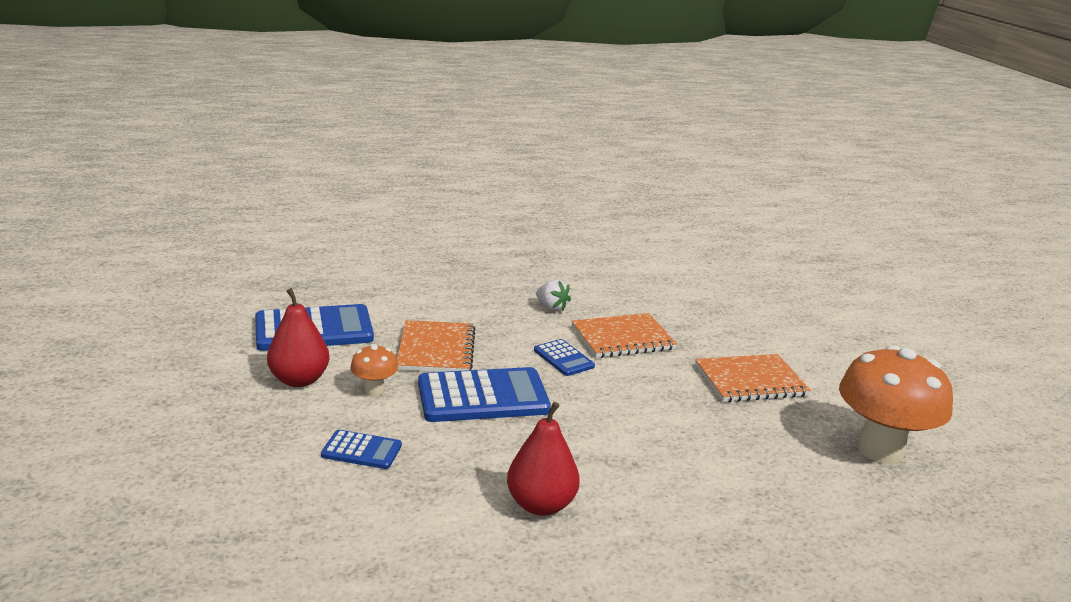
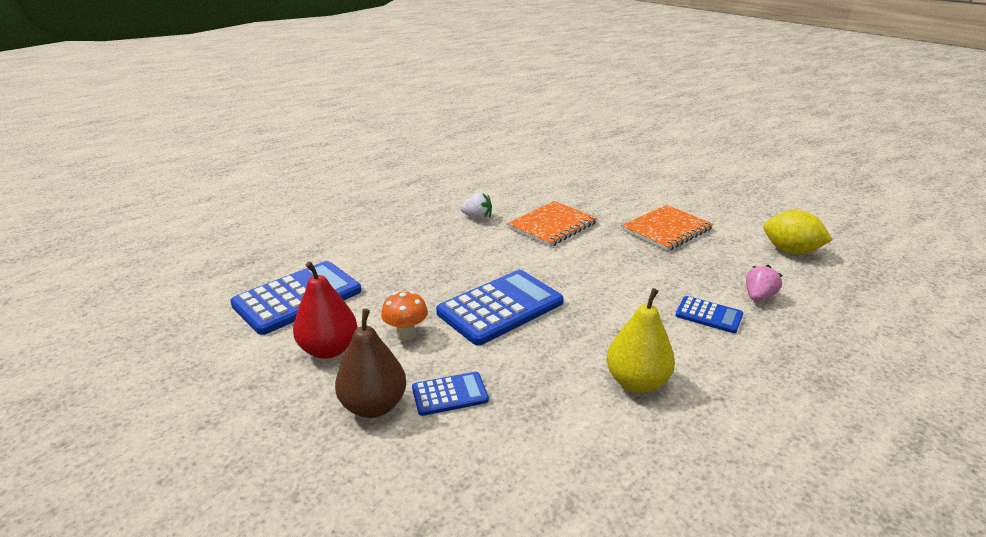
camera: 25 degrees left, 5 degrees up
orange notebook [397,320,475,372] -> none
red pear [507,402,580,516] -> yellow pear [607,288,675,393]
blue calculator [534,339,595,376] -> blue calculator moved to [675,296,743,333]
orange mushroom [839,345,953,464] -> yellow lemon [764,210,833,254]
none -> brown pear [335,309,406,418]
none -> pink strawberry [746,265,783,301]

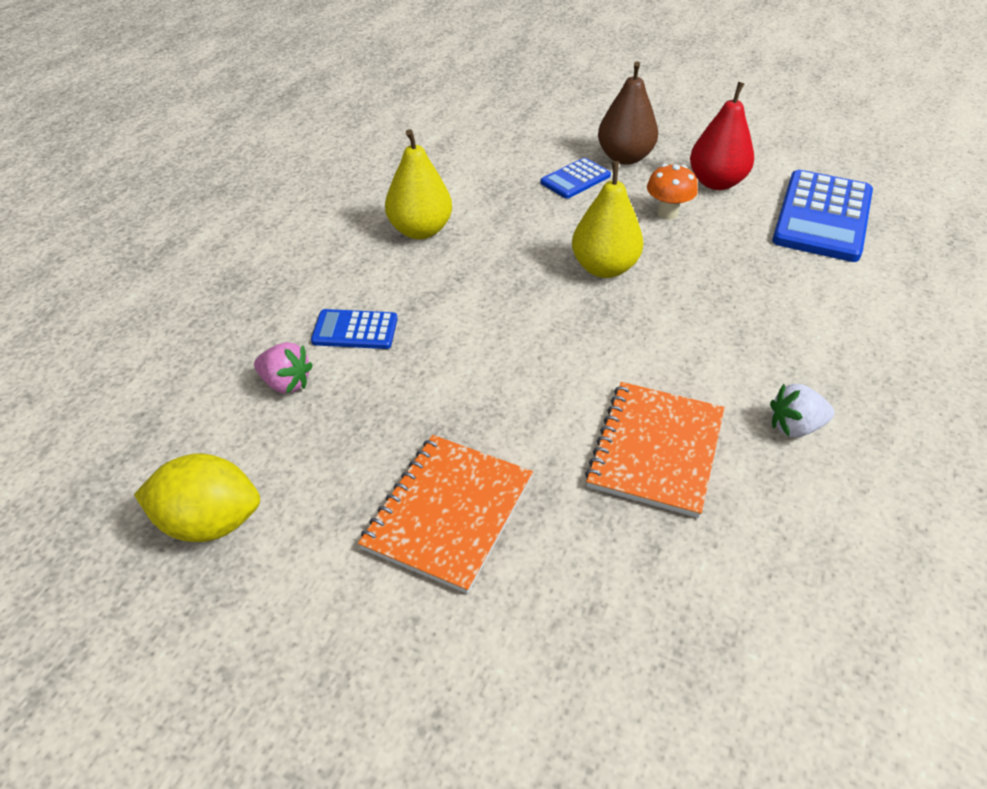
camera: 155 degrees right, 15 degrees up
blue calculator [436,270,563,345] -> yellow pear [572,161,643,278]
pink strawberry [746,265,783,301] -> pink strawberry turned 75 degrees counterclockwise [254,342,313,394]

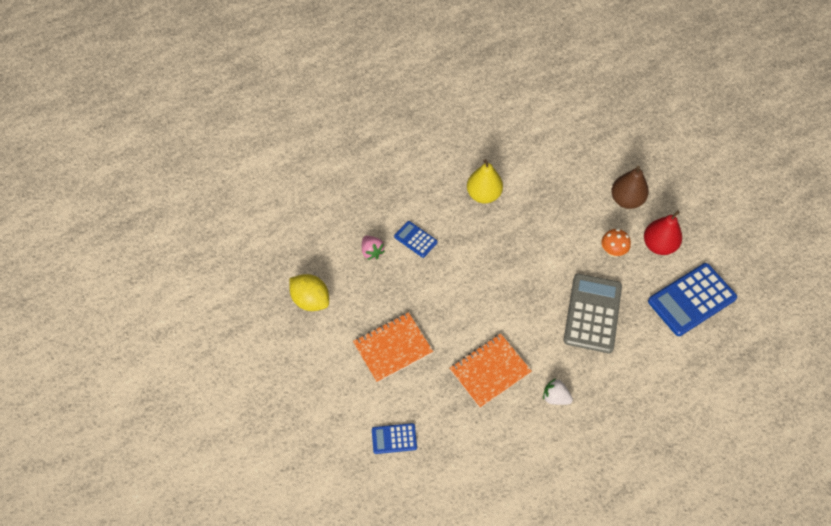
camera: 35 degrees right, 15 degrees up
blue calculator [540,158,611,199] -> blue calculator moved to [372,423,417,454]
yellow pear [572,161,643,278] -> none
none -> grey calculator [564,274,622,353]

